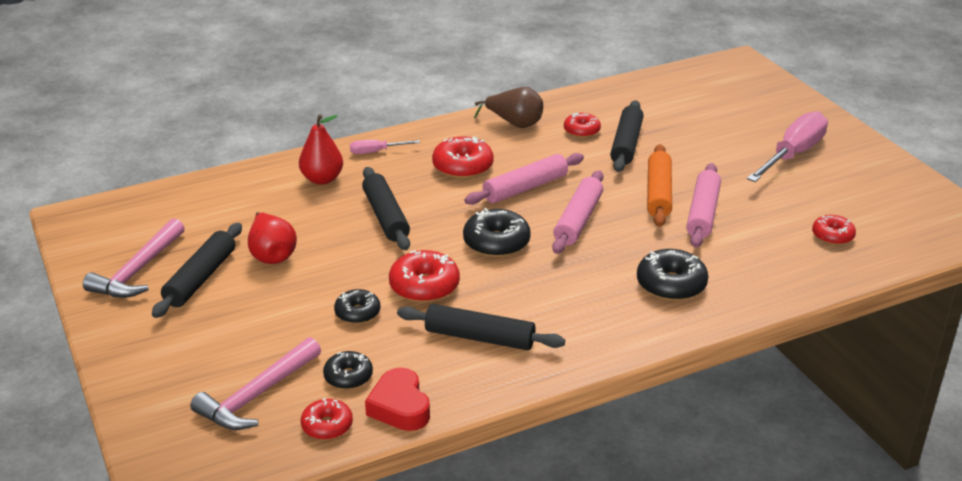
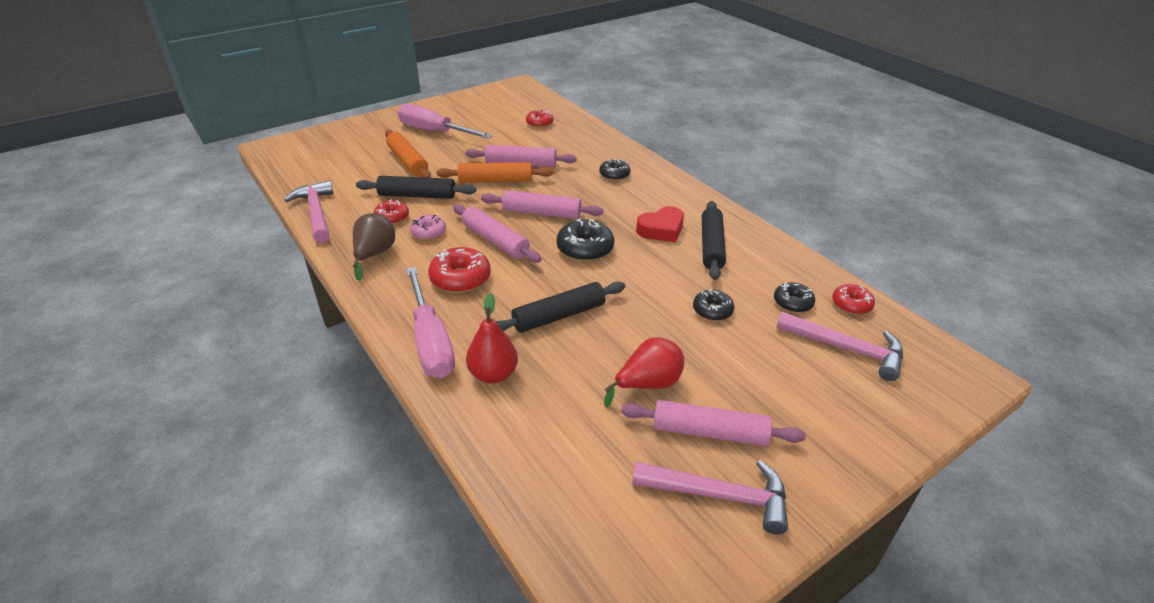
camera: 100 degrees left, 5 degrees up
black rolling pin [152,223,242,318] -> pink rolling pin [621,400,806,446]
pink screwdriver [350,140,420,154] -> pink screwdriver [406,267,455,378], size x2.08
red heart [365,368,430,431] -> red heart moved to [636,206,684,242]
red donut [389,250,460,303] -> none
black donut [637,249,709,301] -> black donut [599,159,631,181], size x0.63
none -> pink hammer [284,180,333,243]
none -> orange rolling pin [385,130,431,178]
none -> pink donut [410,215,446,240]

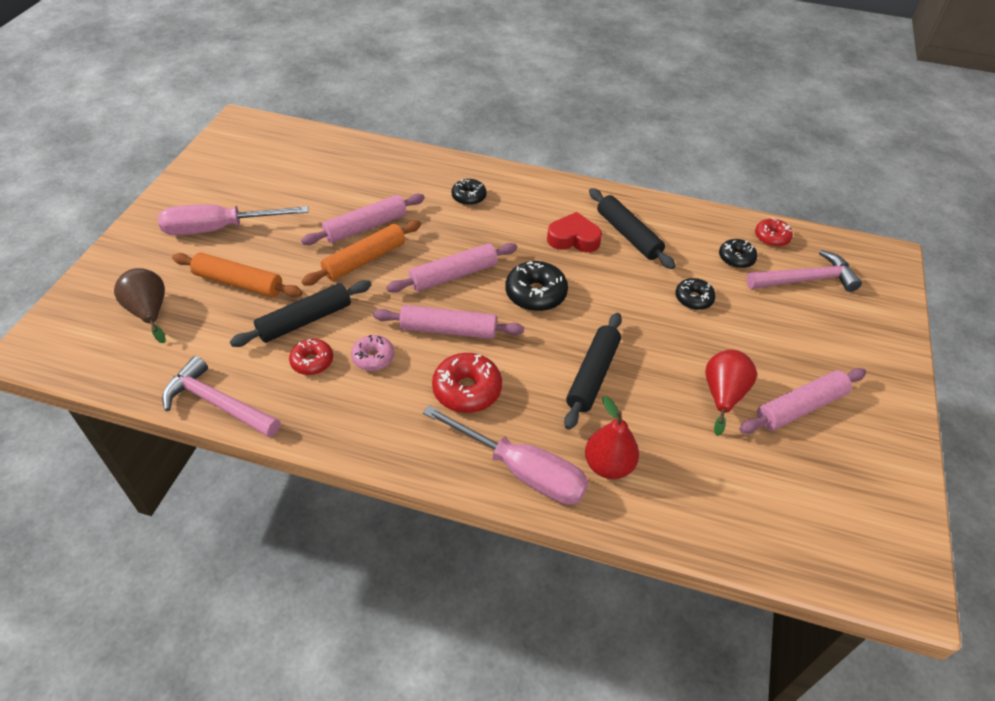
camera: 40 degrees left, 10 degrees up
brown pear [353,213,395,281] -> brown pear moved to [114,268,166,343]
red donut [526,110,553,128] -> none
pink hammer [632,460,788,534] -> none
red heart [636,206,684,242] -> red heart turned 105 degrees counterclockwise [547,212,602,252]

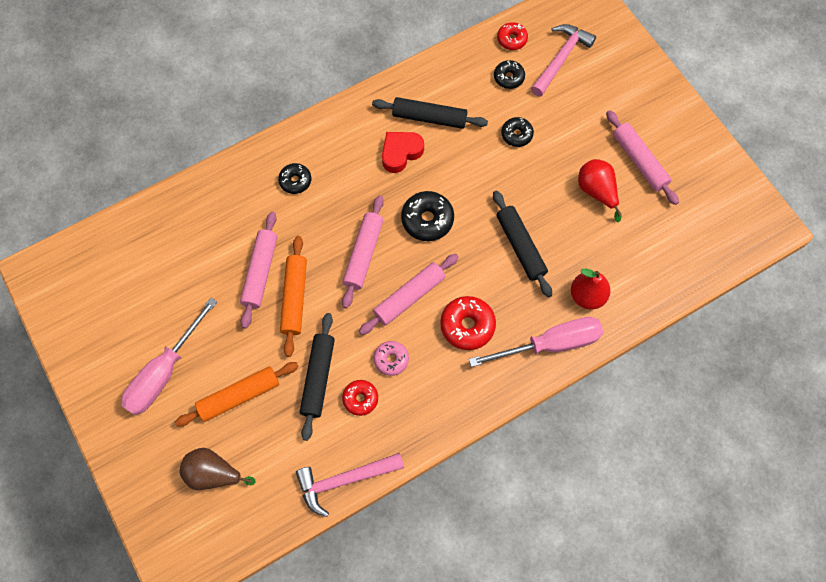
camera: 45 degrees left, 20 degrees up
pink rolling pin [739,368,866,434] -> pink rolling pin turned 45 degrees counterclockwise [606,110,679,205]

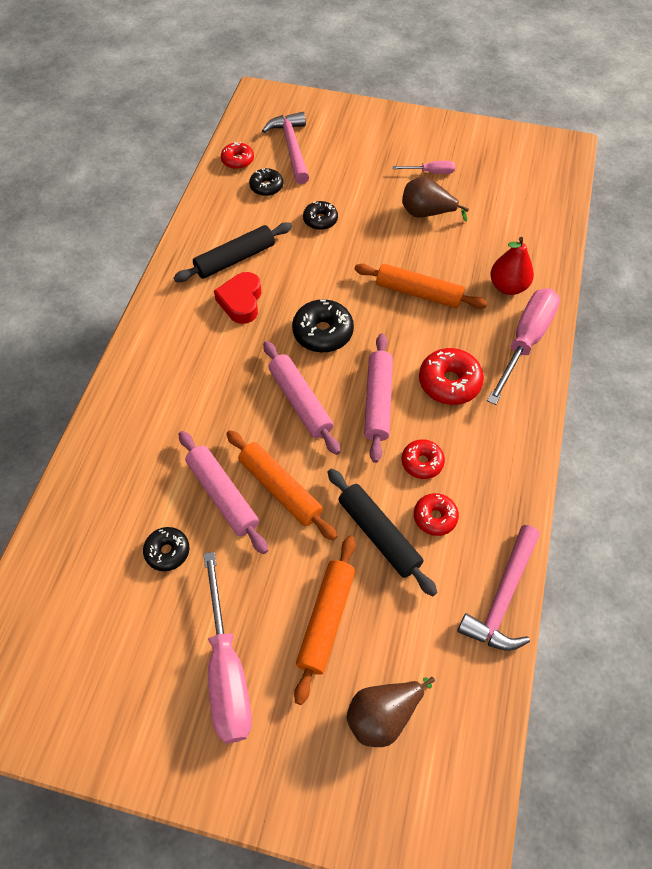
camera: 45 degrees left, 10 degrees down
black donut [278,163,311,194] -> black donut moved to [143,527,190,571]
pink donut [373,341,409,376] -> red donut [402,439,445,479]
black rolling pin [493,190,552,297] -> orange rolling pin [355,264,488,309]
red pear [578,159,622,222] -> brown pear [402,176,469,222]
pink rolling pin [606,110,679,205] -> pink screwdriver [393,161,455,174]

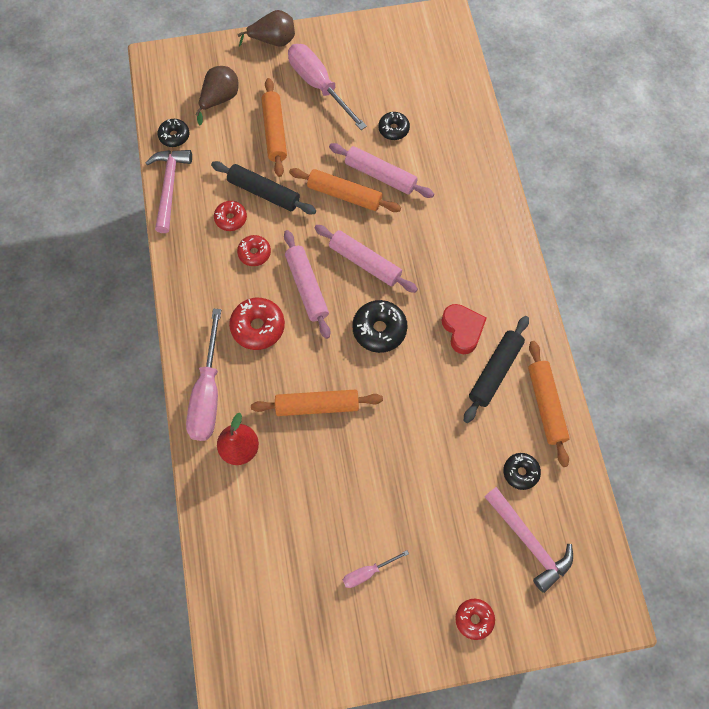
camera: 155 degrees right, 10 degrees up
red donut [221,142,254,169] -> red donut moved to [455,599,495,640]
black donut [303,201,338,230] -> black donut moved to [158,119,189,147]
brown pear [402,176,469,222] -> brown pear moved to [237,10,295,47]
none -> orange rolling pin [528,341,570,467]

